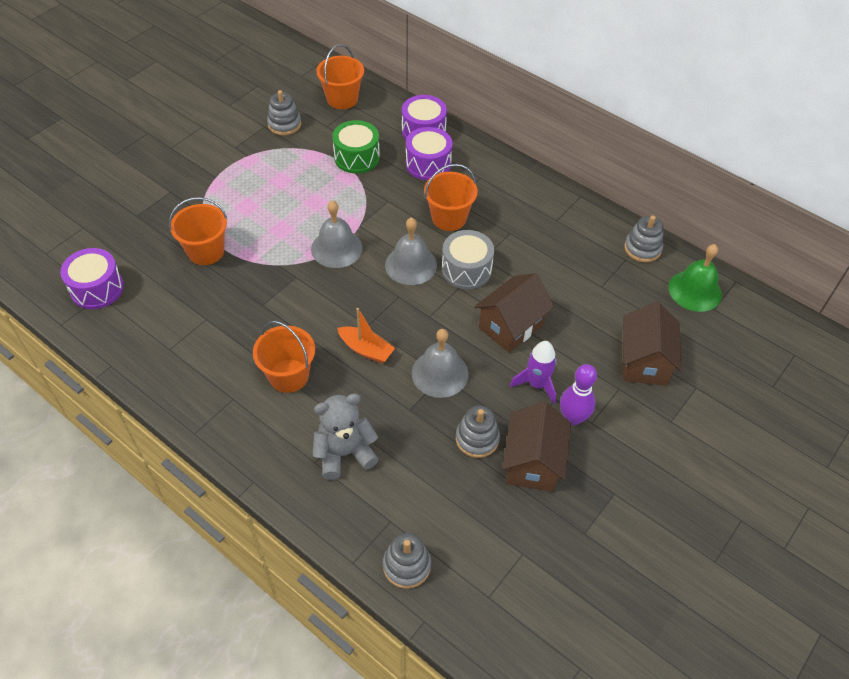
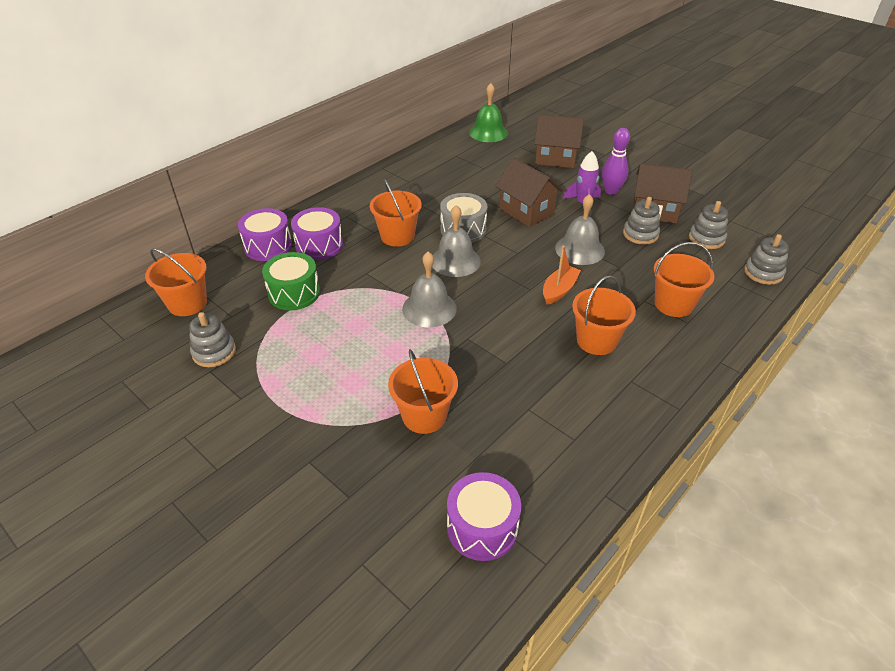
camera: 85 degrees left, 10 degrees down
grey teddy bear [313,393,379,480] -> orange bucket [654,242,715,317]
grey stacking toy [624,216,663,263] -> grey stacking toy moved to [689,201,728,249]

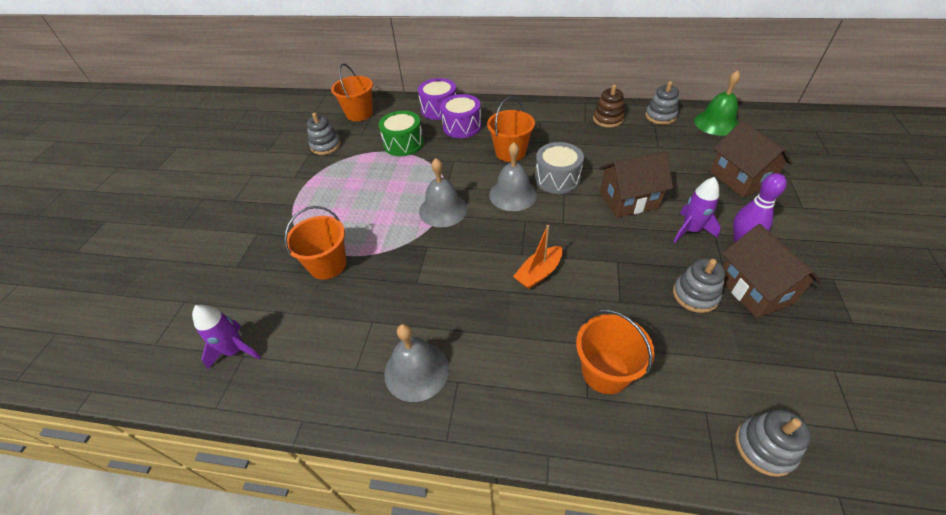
camera: 60 degrees right, 5 degrees up
purple drum [447,472,521,561] -> purple rocket [192,305,261,369]
brown house [495,158,563,227] -> brown house turned 60 degrees clockwise [599,151,673,218]
orange boat [543,245,581,305] -> orange boat turned 135 degrees clockwise [513,225,563,289]
grey bell [555,194,605,265] -> grey bell moved to [384,324,449,402]
orange bucket [572,276,636,355] -> none
grey stacking toy [689,201,728,249] -> grey stacking toy moved to [645,81,679,125]
none -> brown stacking toy [593,84,625,128]

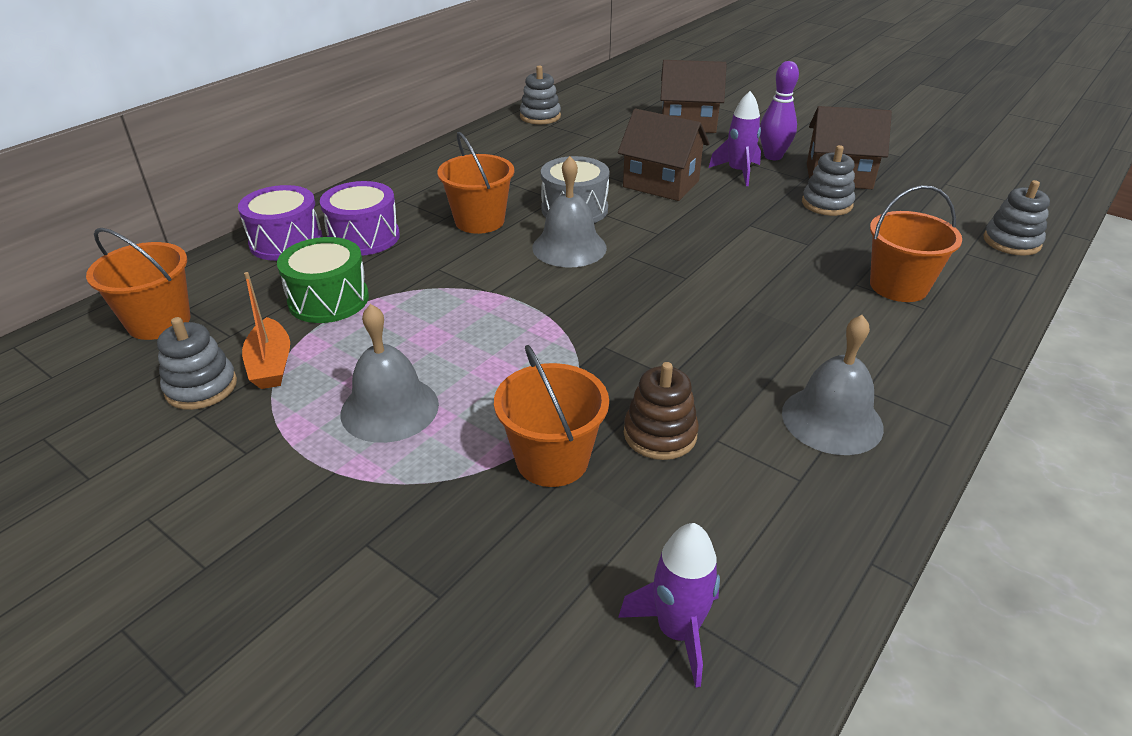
camera: 65 degrees left, 10 degrees down
grey bell [419,158,468,227] -> grey bell moved to [341,304,439,443]
orange boat [513,225,563,289] -> orange boat moved to [242,272,290,389]
brown stacking toy [593,84,625,128] -> brown stacking toy moved to [624,362,699,460]
brown house [599,151,673,218] -> brown house turned 75 degrees counterclockwise [618,109,710,201]
green bell [694,70,740,136] -> none

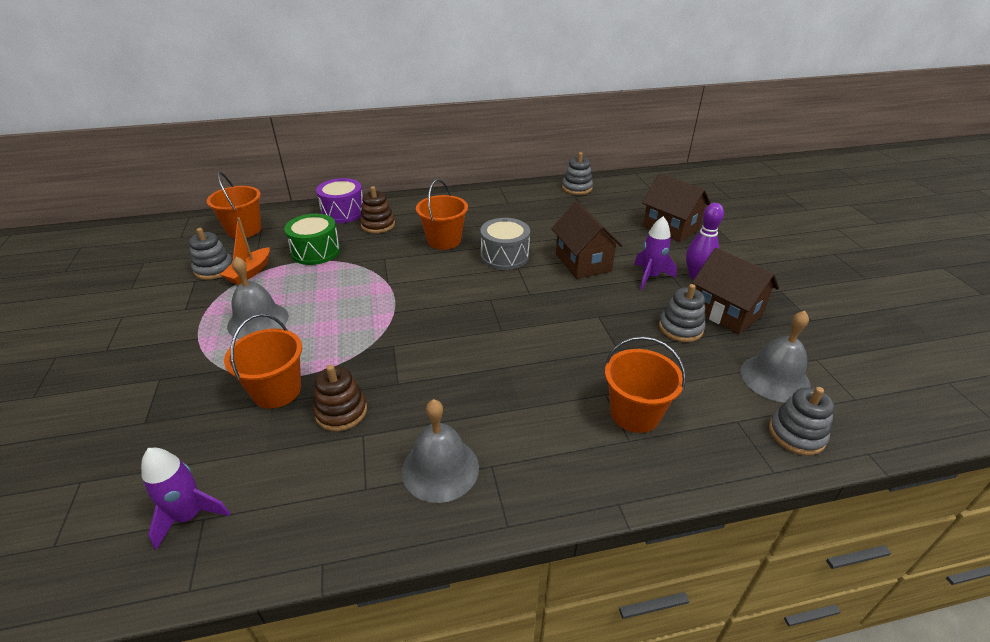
camera: 40 degrees right, 0 degrees up
purple drum [320,181,400,256] -> brown stacking toy [360,186,395,233]
grey bell [532,156,607,267] -> grey bell moved to [740,311,811,402]

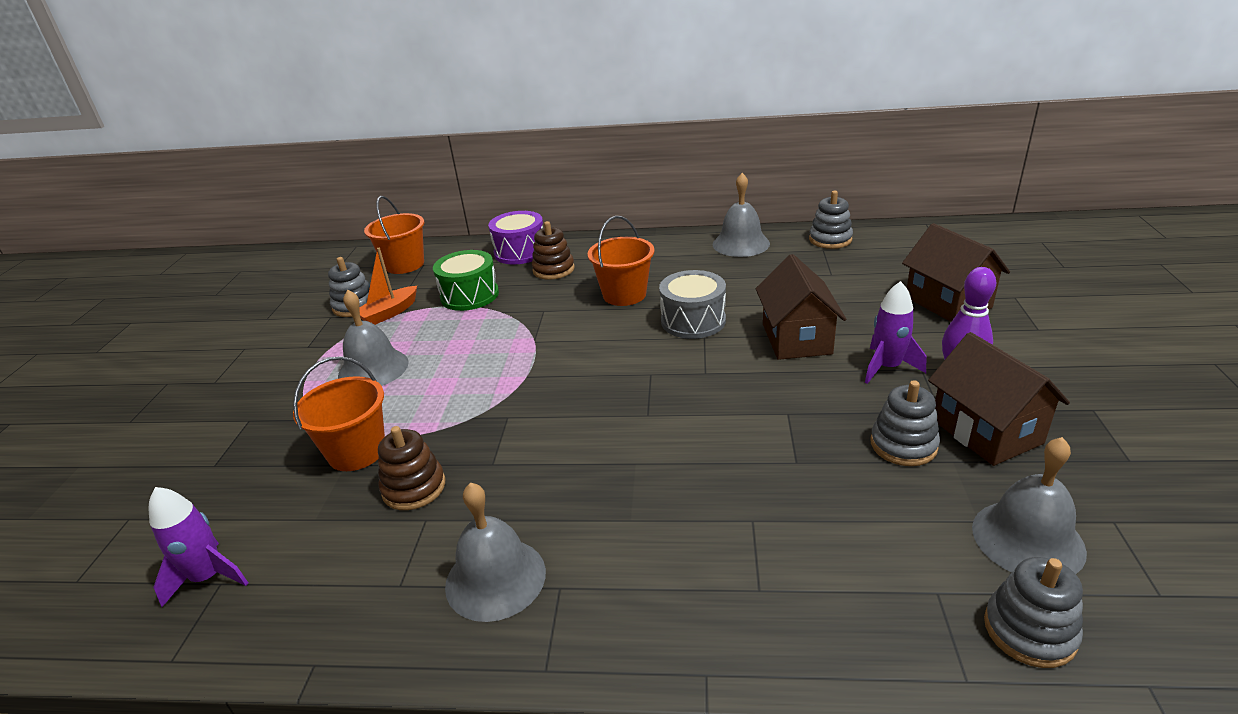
camera: 20 degrees right, 5 degrees down
orange bucket [605,336,686,433] -> none
none -> grey bell [712,173,770,257]

